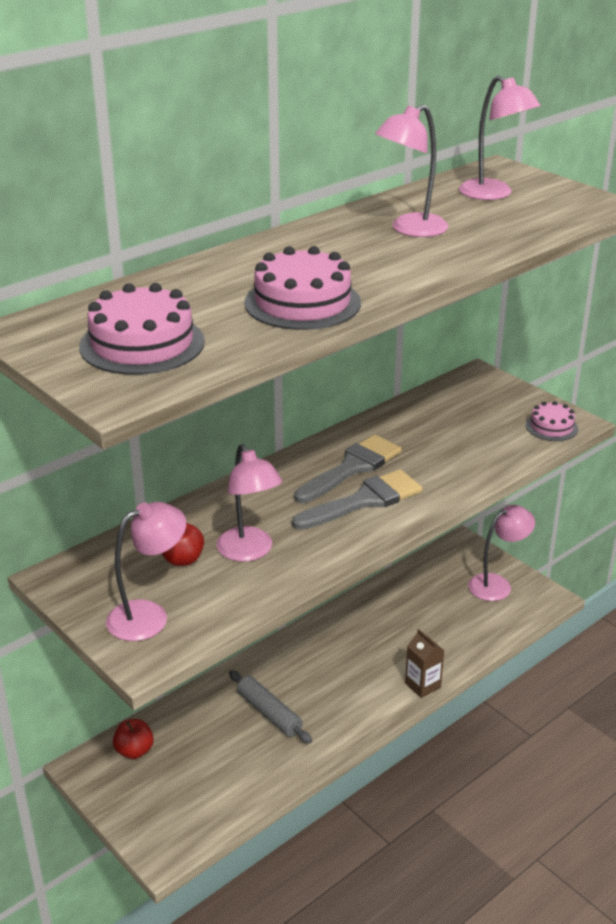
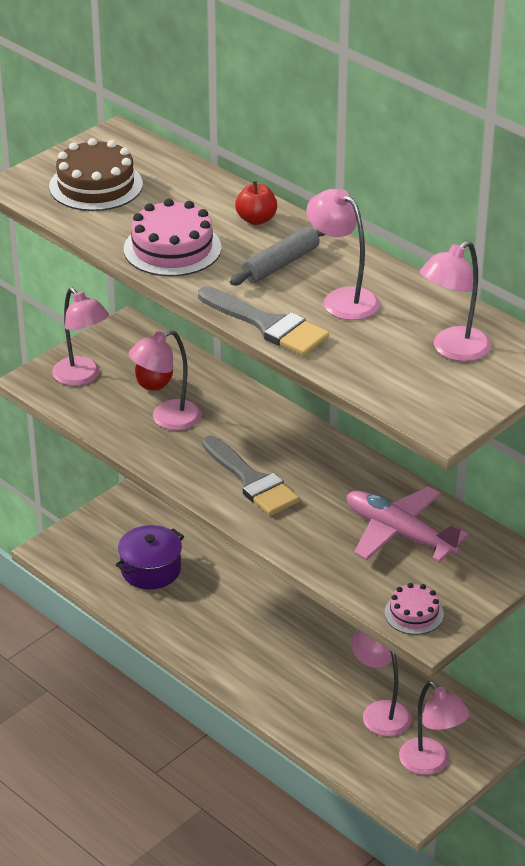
camera: 85 degrees right, 5 degrees up
pink cake [79,283,205,375] -> brown cake [49,138,143,211]
red apple [113,719,154,759] -> red apple moved to [235,181,277,225]
grey rolling pin [229,670,312,744] -> grey rolling pin moved to [230,226,325,285]
grey brush [294,435,402,503] -> grey brush moved to [198,286,329,356]
brown carton [405,629,444,698] -> none
none -> purple pot [116,525,184,589]
none -> pink plane [347,487,469,562]
none -> pink lamp [352,630,412,736]

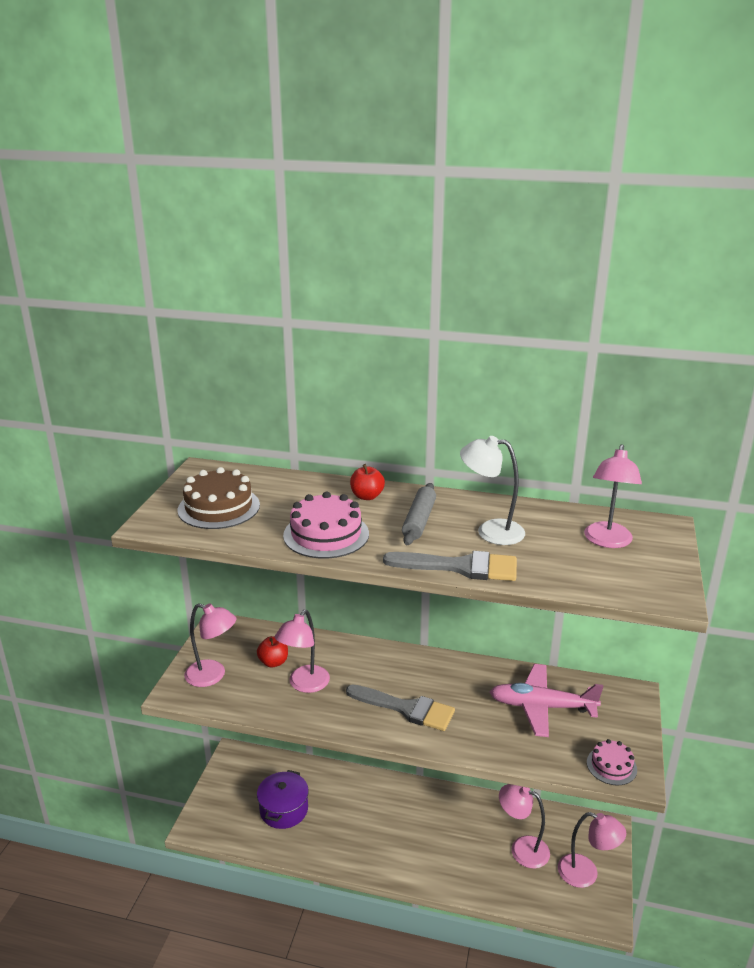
camera: 30 degrees left, 10 degrees down
pink lamp [306,189,380,320] -> white lamp [460,436,525,545]

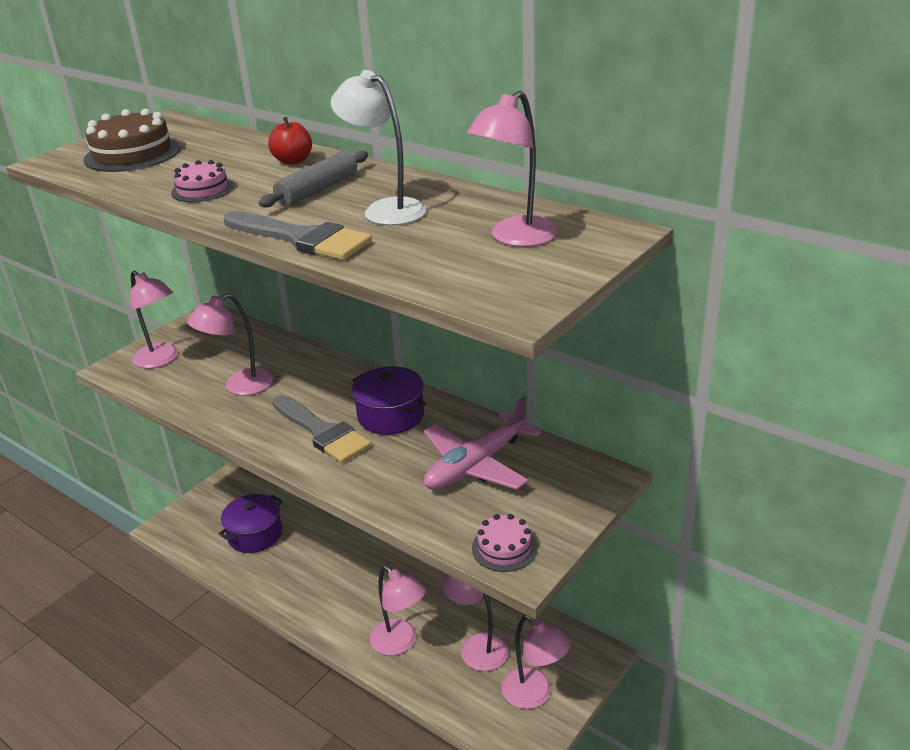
camera: 25 degrees right, 5 degrees up
red apple [257,636,288,667] -> none
pink cake [283,491,369,559] -> pink cake [171,160,234,202], size x0.59
pink plane [490,664,604,737] -> pink plane turned 75 degrees counterclockwise [424,396,541,490]
none -> purple pot [352,366,426,435]
none -> pink lamp [370,565,426,656]

